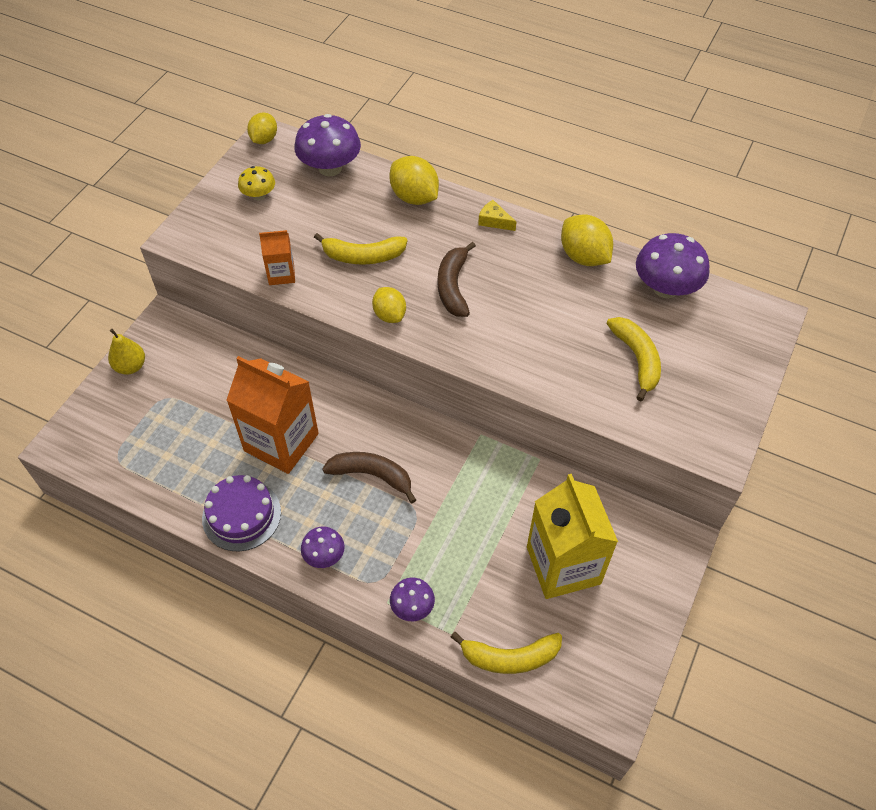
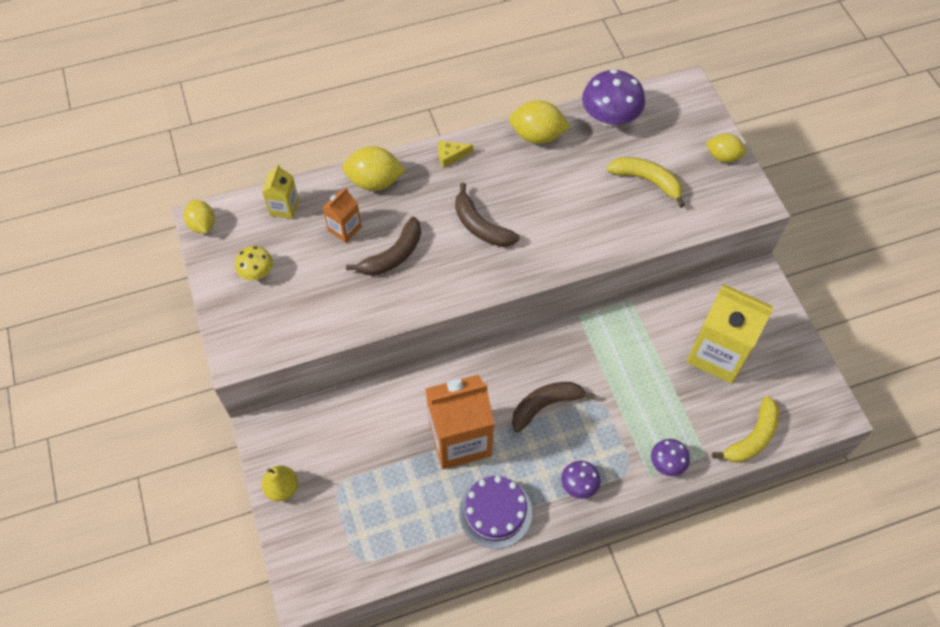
camera: 45 degrees left, 5 degrees up
orange carton [259,230,295,285] -> orange carton moved to [322,188,362,243]
purple mushroom [294,114,361,176] -> yellow carton [262,164,299,219]
yellow banana [314,233,408,265] -> brown banana [346,217,421,276]
yellow lemon [372,287,406,323] -> yellow lemon moved to [706,134,746,163]

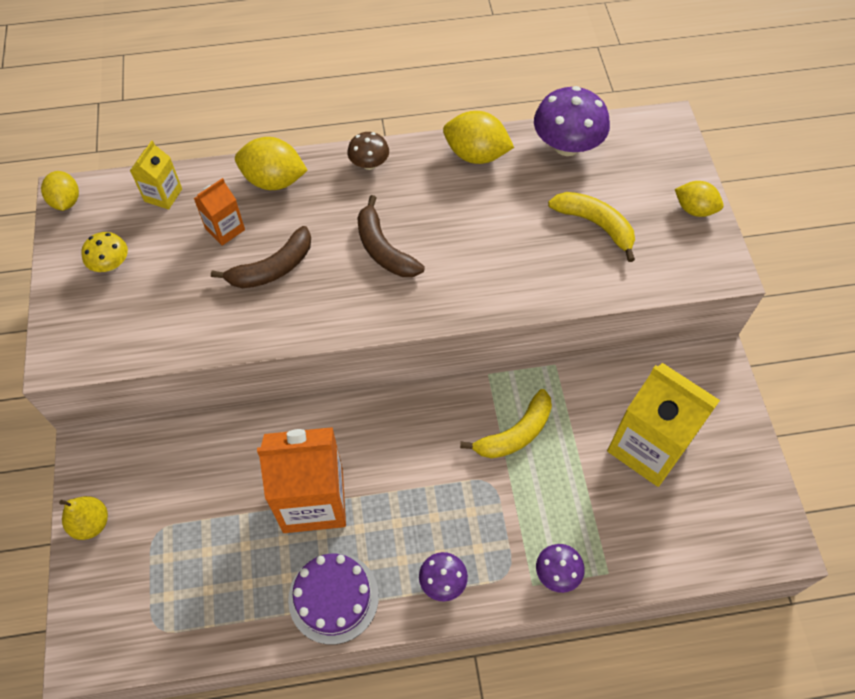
camera: 10 degrees right, 0 degrees up
yellow cheese [438,141,473,168] -> brown mushroom [347,132,389,170]
brown banana [512,382,596,433] -> none
yellow banana [712,396,780,463] -> yellow banana moved to [460,389,552,458]

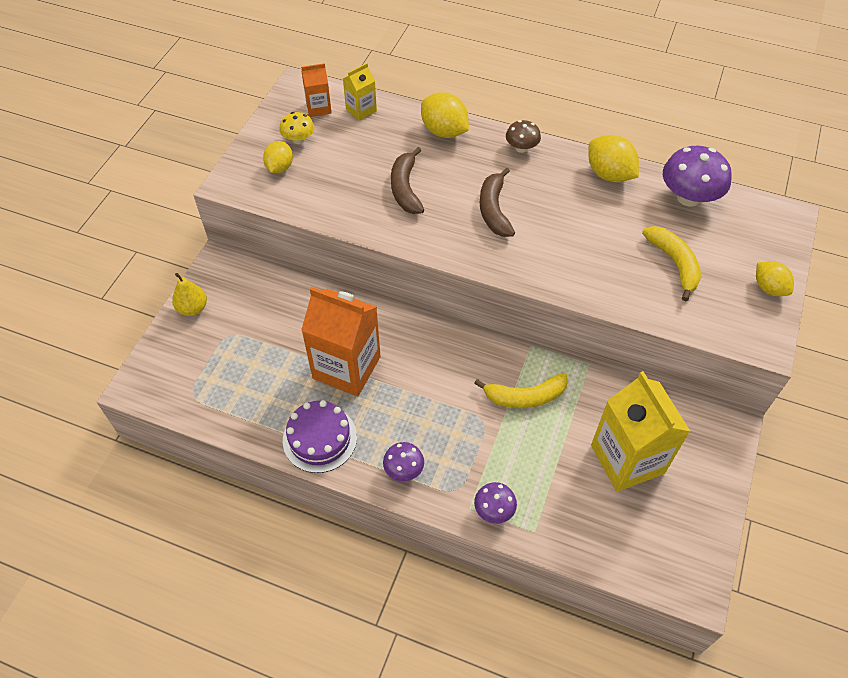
camera: 30 degrees right, 5 degrees down
yellow lemon [41,171,79,211] -> yellow lemon moved to [263,141,293,173]
orange carton [193,178,245,246] -> orange carton moved to [301,63,332,117]
brown banana [211,226,311,288] -> brown banana turned 90 degrees clockwise [391,147,424,214]

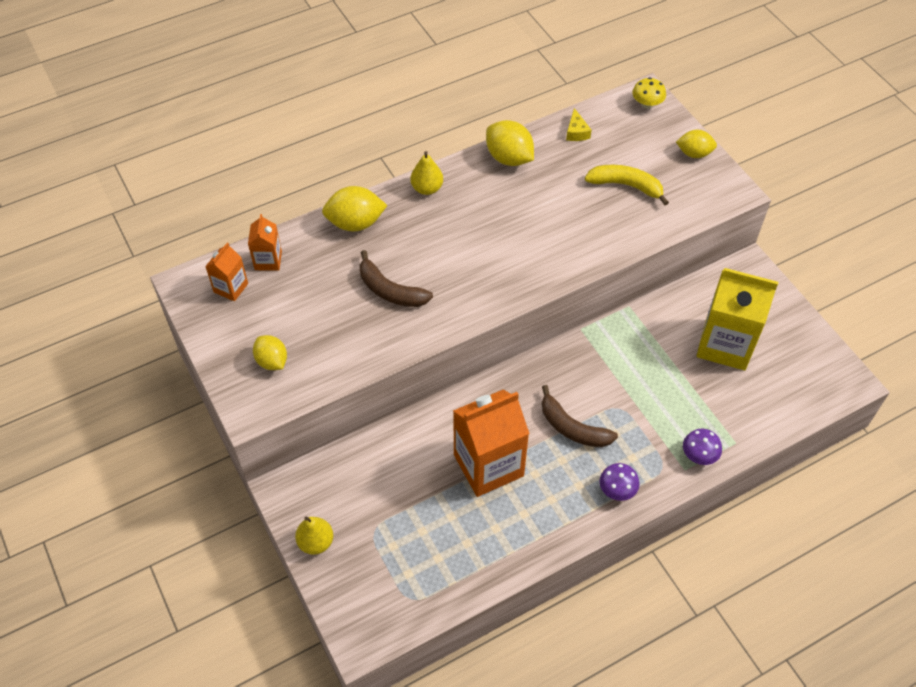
camera: 50 degrees left, 0 degrees up
yellow mushroom [279,112,314,144] -> yellow mushroom moved to [632,77,666,109]
purple cake [283,400,357,473] -> none
yellow carton [343,63,377,121] -> orange carton [248,214,282,271]
yellow banana [474,373,568,408] -> none
brown banana [480,168,515,237] -> brown banana moved to [542,385,618,447]
brown mushroom [506,120,541,153] -> yellow pear [411,151,443,195]
yellow lemon [588,135,639,183] -> yellow lemon turned 45 degrees clockwise [486,120,534,166]
purple mushroom [663,146,732,207] -> yellow cheese [566,108,592,141]

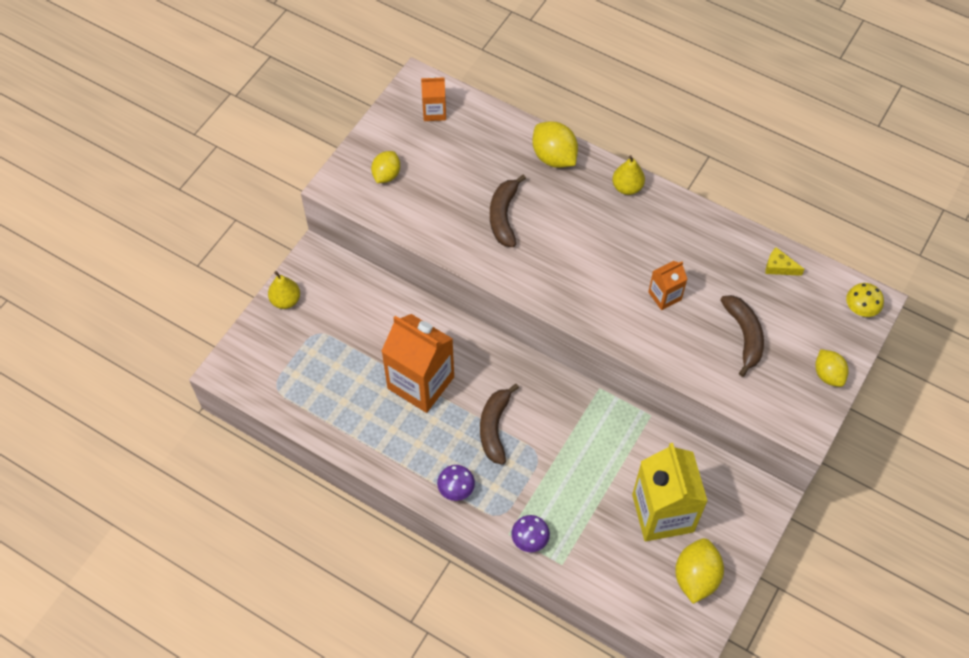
camera: 60 degrees right, 5 degrees up
orange carton [248,214,282,271] -> orange carton moved to [648,261,687,310]
yellow lemon [486,120,534,166] -> yellow lemon moved to [675,538,724,604]
yellow cheese [566,108,592,141] -> yellow cheese turned 60 degrees clockwise [765,247,805,276]
yellow banana [585,165,669,205] -> brown banana [720,295,764,377]

